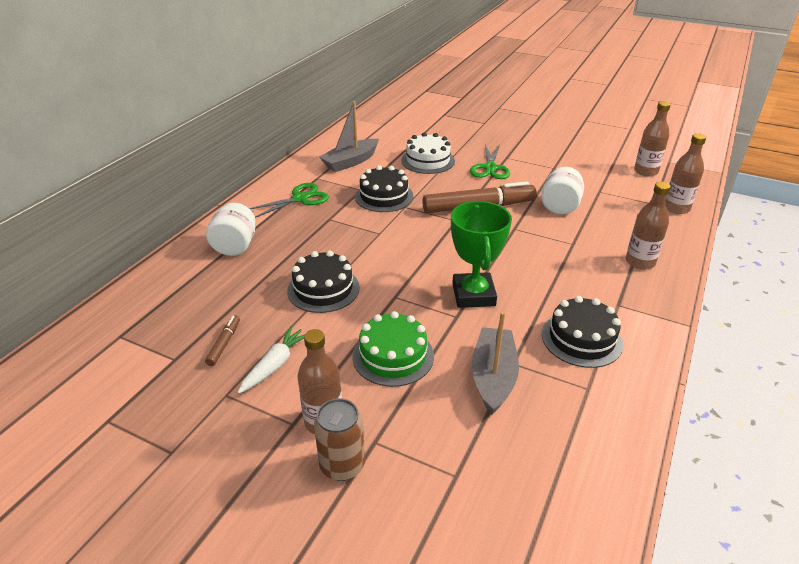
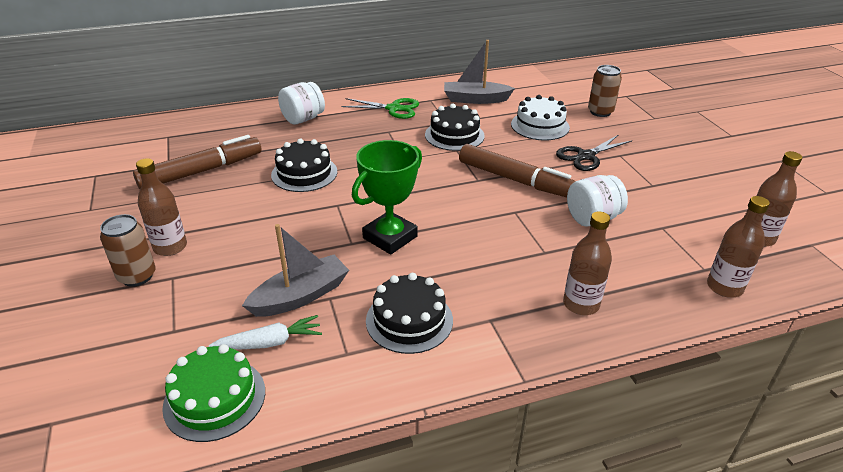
camera: 45 degrees right, 0 degrees up
brown marker [205,315,240,366] -> brown marker [133,135,261,189], size x2.31
white carrot [238,326,304,393] -> white carrot moved to [209,315,322,349]
green cake [352,311,434,387] -> green cake moved to [162,344,265,442]
green scissors [470,144,510,179] -> black scissors [556,135,632,171]
none -> brown can [588,65,622,117]

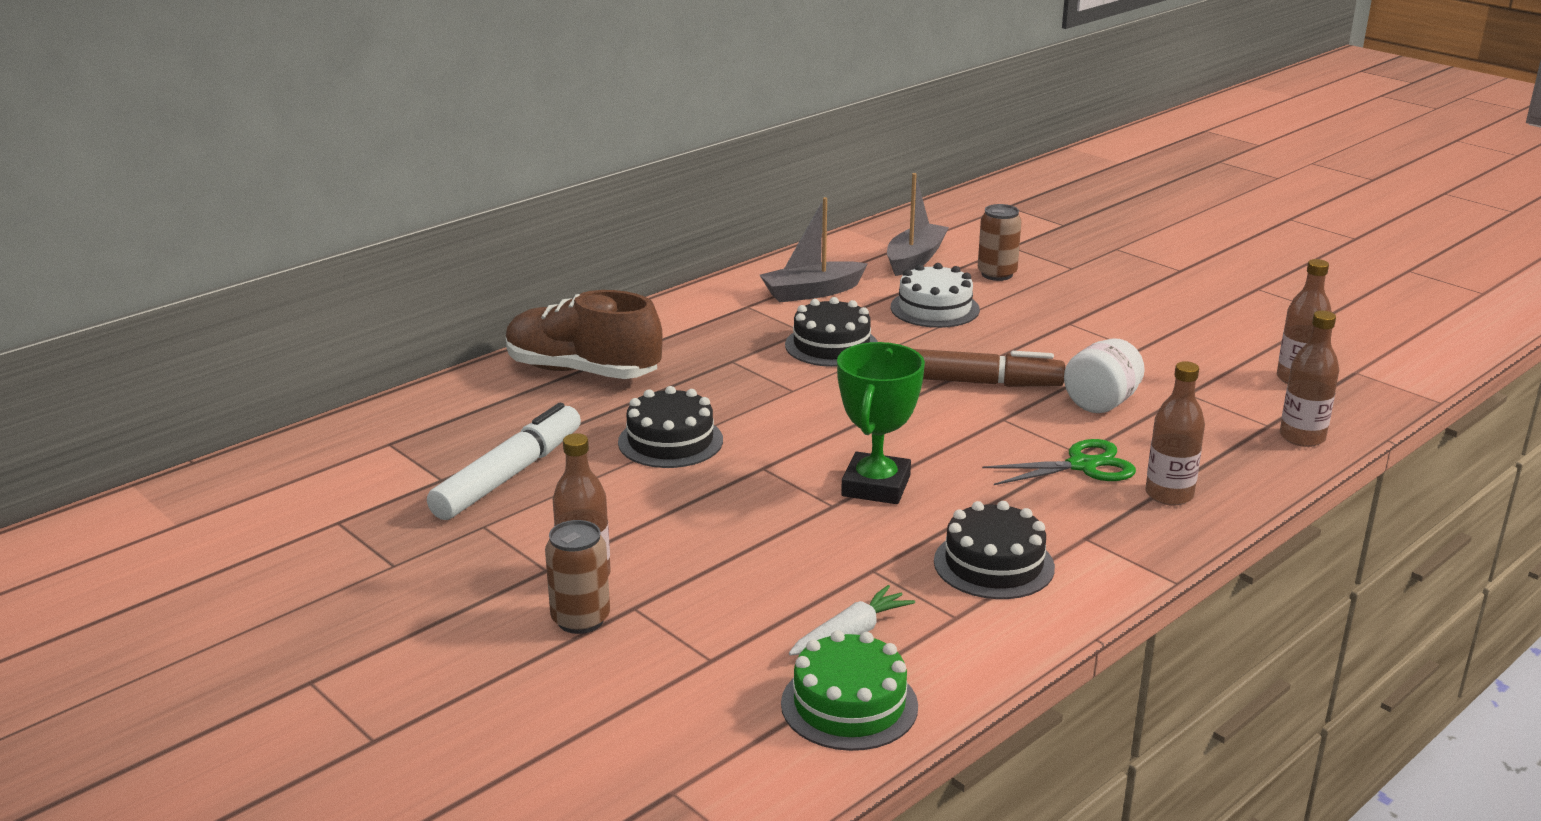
camera: 25 degrees left, 10 degrees down
brown marker [133,135,261,189] -> white marker [427,403,581,520]
grey boat [242,224,349,317] -> grey boat moved to [887,173,949,276]
white jar [278,82,325,125] -> brown shoe [506,290,663,379]
green scissors [341,98,419,119] -> green scissors moved to [982,439,1136,485]
black scissors [556,135,632,171] -> none

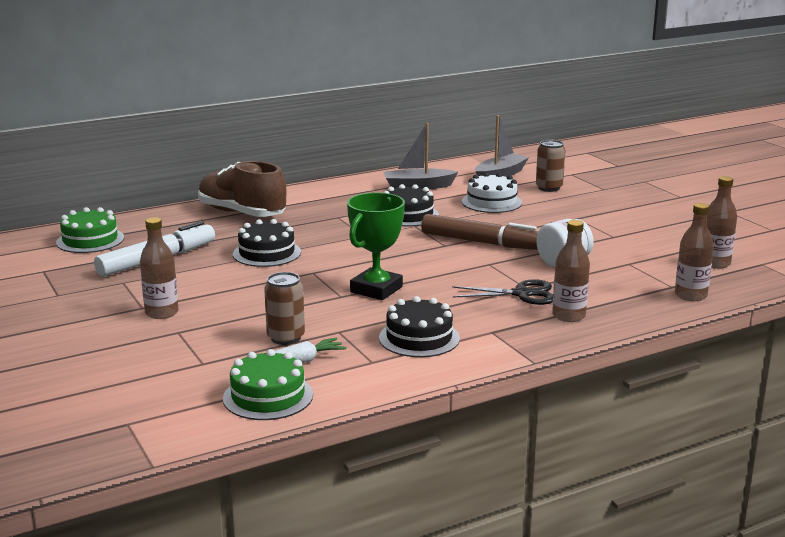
camera: 15 degrees right, 5 degrees down
brown can [545,520,610,634] -> brown can moved to [264,272,305,345]
green scissors [982,439,1136,485] -> black scissors [452,279,553,305]
none -> green cake [56,207,124,253]

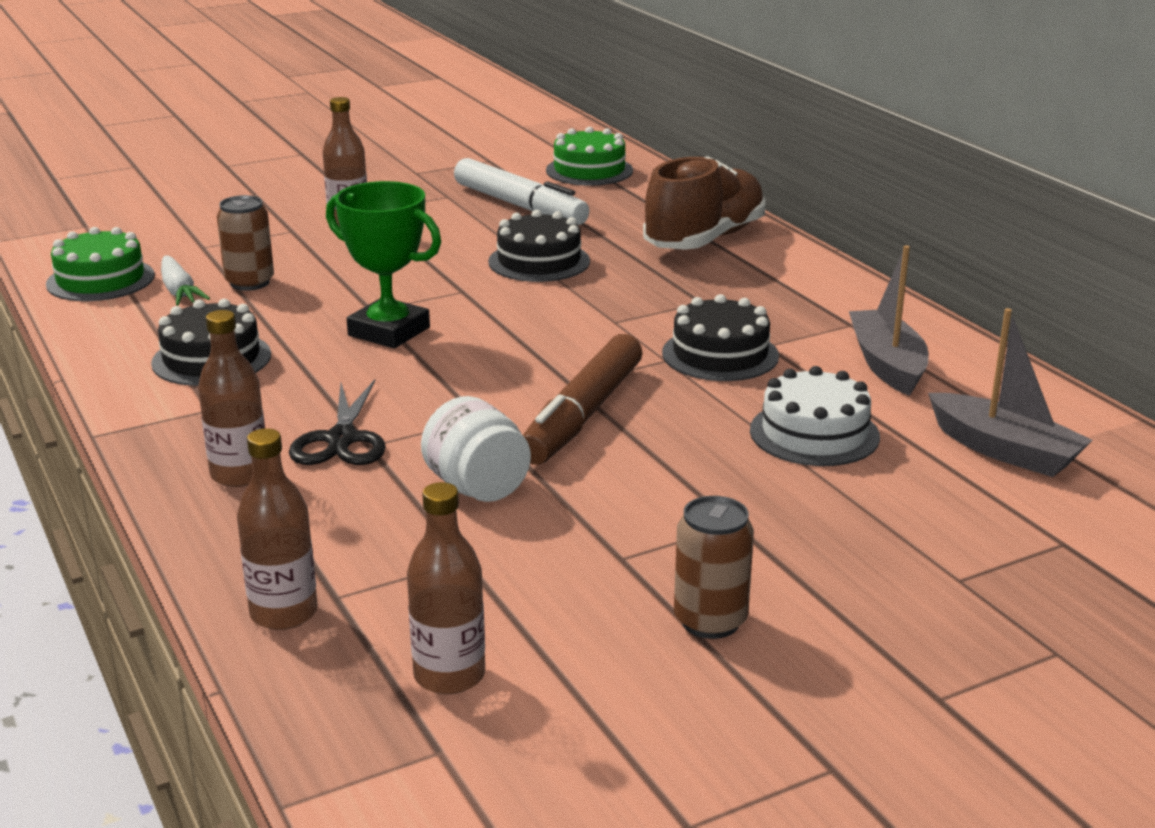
camera: 90 degrees right, 5 degrees up
brown can [536,140,565,192] -> brown can moved to [674,496,754,639]

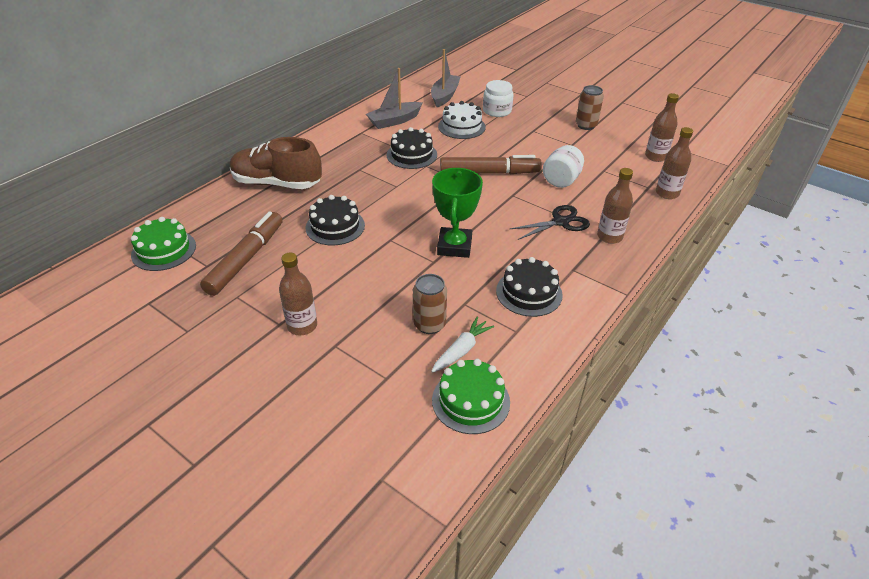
camera: 115 degrees left, 15 degrees up
white marker [454,158,589,225] -> brown marker [200,212,283,296]
none -> white jar [483,80,513,117]

